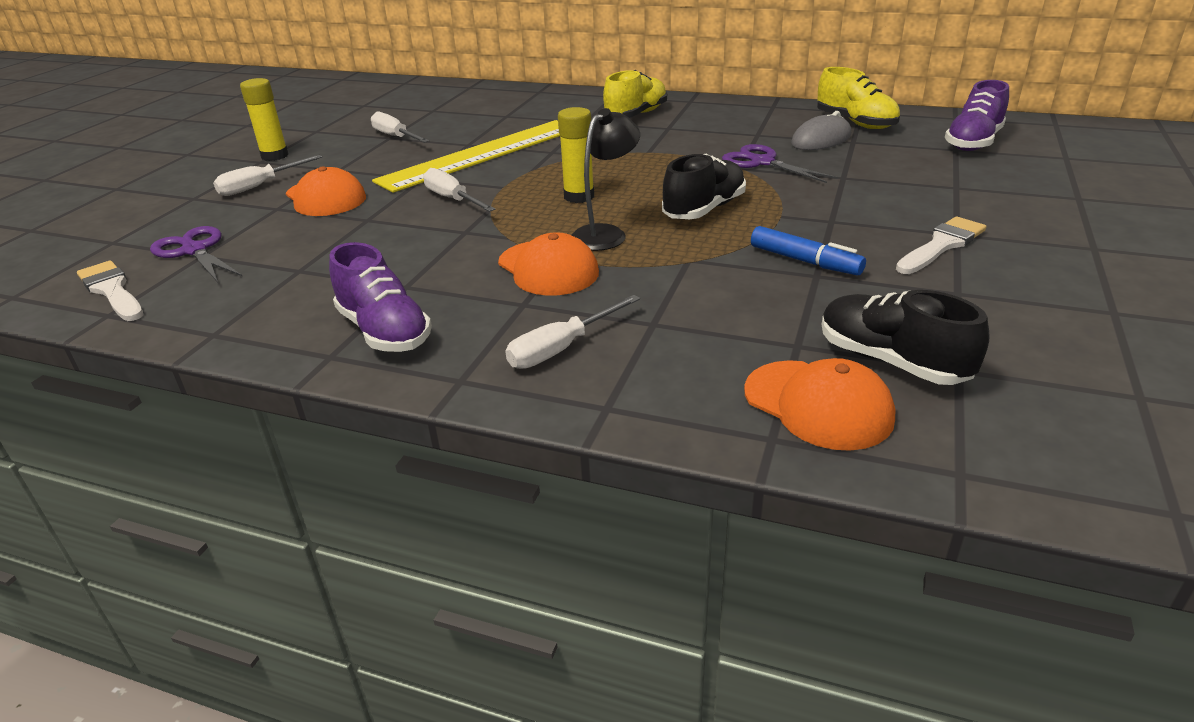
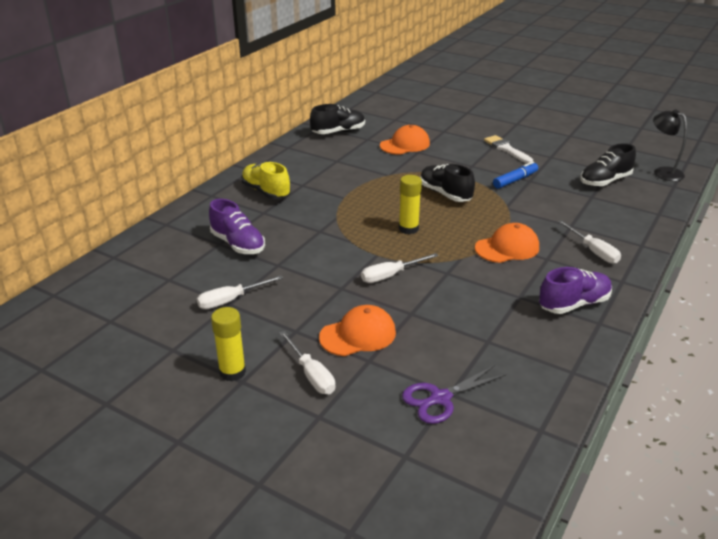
camera: 80 degrees left, 0 degrees up
white brush [77,261,143,321] -> none
yellow ruler [372,120,560,193] -> none
black lamp [572,108,640,251] -> black lamp moved to [653,110,687,181]
purple scissors [722,144,838,183] -> none
orange cap [744,358,895,451] -> orange cap moved to [380,125,430,155]
grey mouse [791,111,851,150] -> none
yellow shoe [817,67,900,129] -> black shoe [310,104,365,134]
purple shoe [945,80,1009,151] -> purple shoe moved to [209,199,265,254]

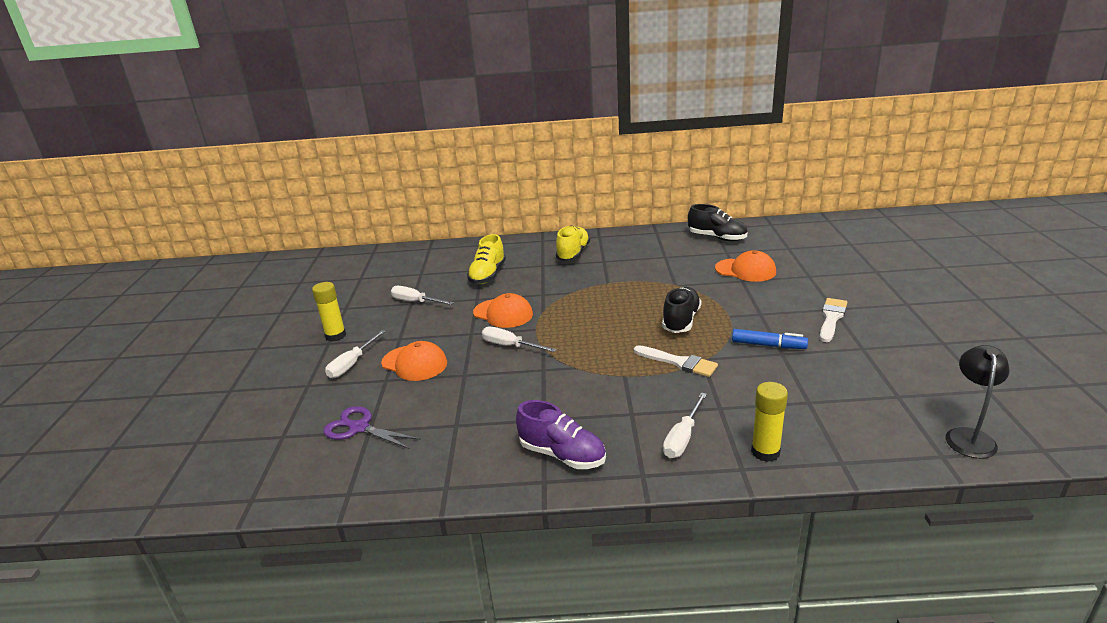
camera: 60 degrees right, 5 degrees down
purple shoe [209,199,265,254] -> yellow shoe [467,234,506,284]
yellow glue stick [399,175,422,234] -> yellow glue stick moved to [751,382,788,462]
orange cap [475,223,539,263] -> orange cap moved to [473,293,533,328]
black shoe [580,143,636,187] -> none
none -> white brush [634,345,718,377]

